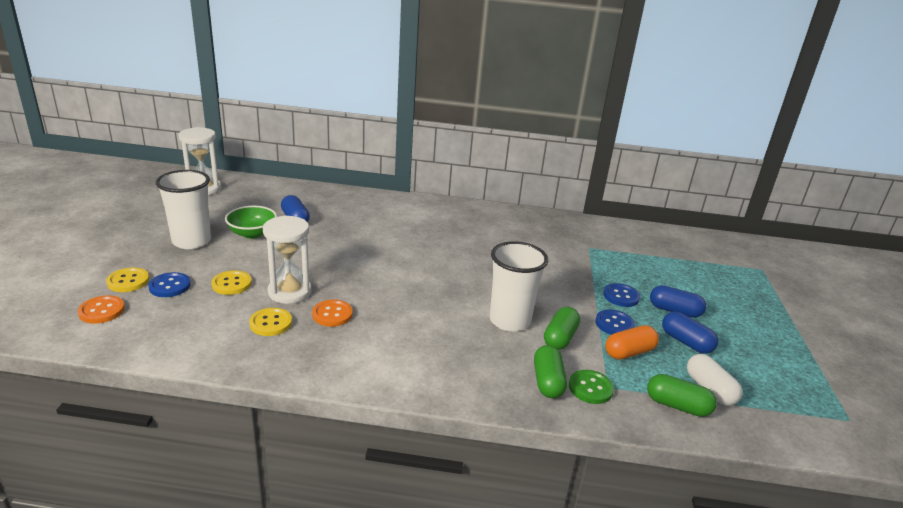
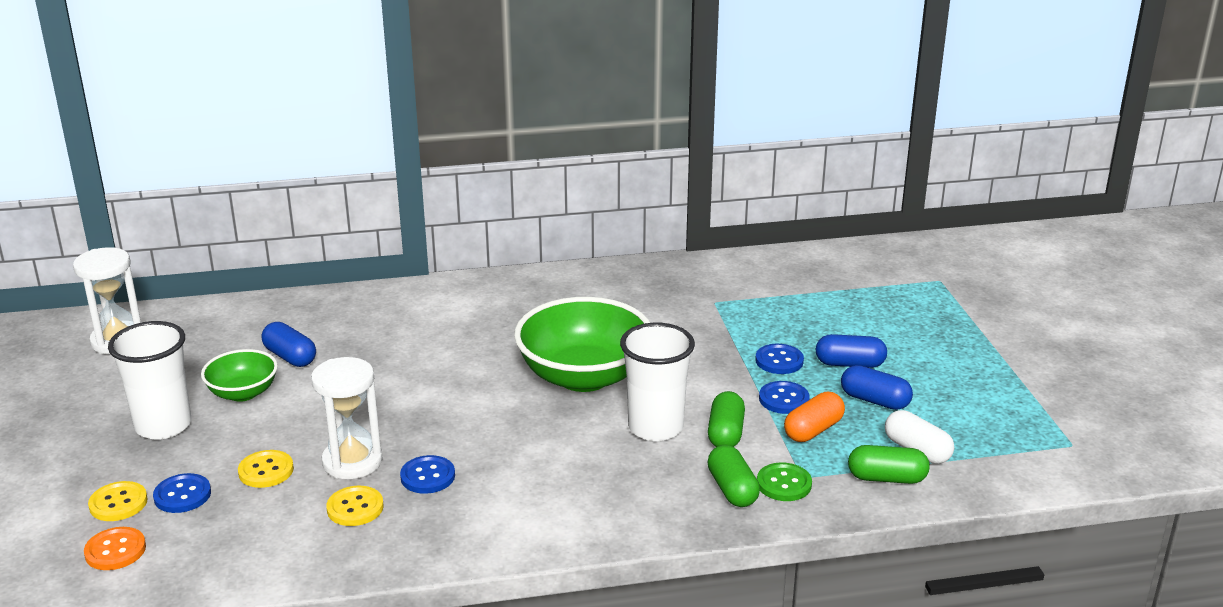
camera: 15 degrees left, 0 degrees up
orange button [312,300,353,327] -> blue button [400,455,455,494]
none -> green bowl [514,297,650,392]

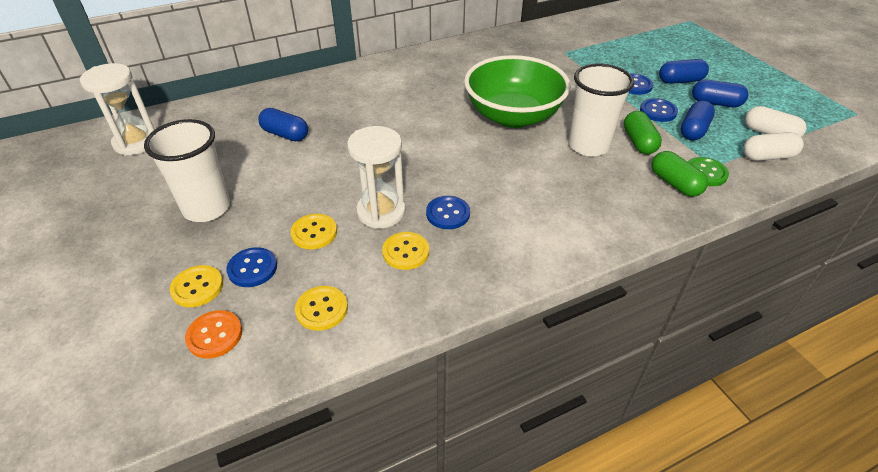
camera: 15 degrees left, 15 degrees up
green bowl [201,349,278,402] -> none
orange capsule [784,392,845,442] -> blue capsule [681,101,715,140]
green capsule [848,445,930,484] -> white capsule [743,132,804,161]
none -> yellow button [295,286,348,331]

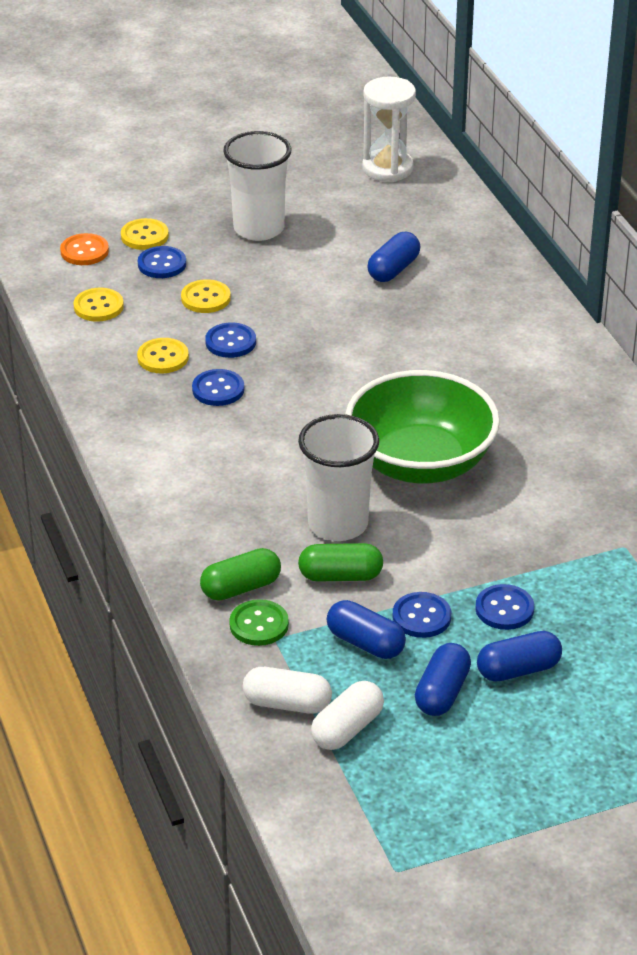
camera: 95 degrees right, 5 degrees down
white hourglass [347,126,406,229] -> blue button [205,322,256,358]
blue capsule [659,59,709,84] -> blue capsule turned 75 degrees clockwise [477,631,562,682]
white capsule [743,132,804,161] -> white capsule turned 75 degrees counterclockwise [243,667,332,714]

